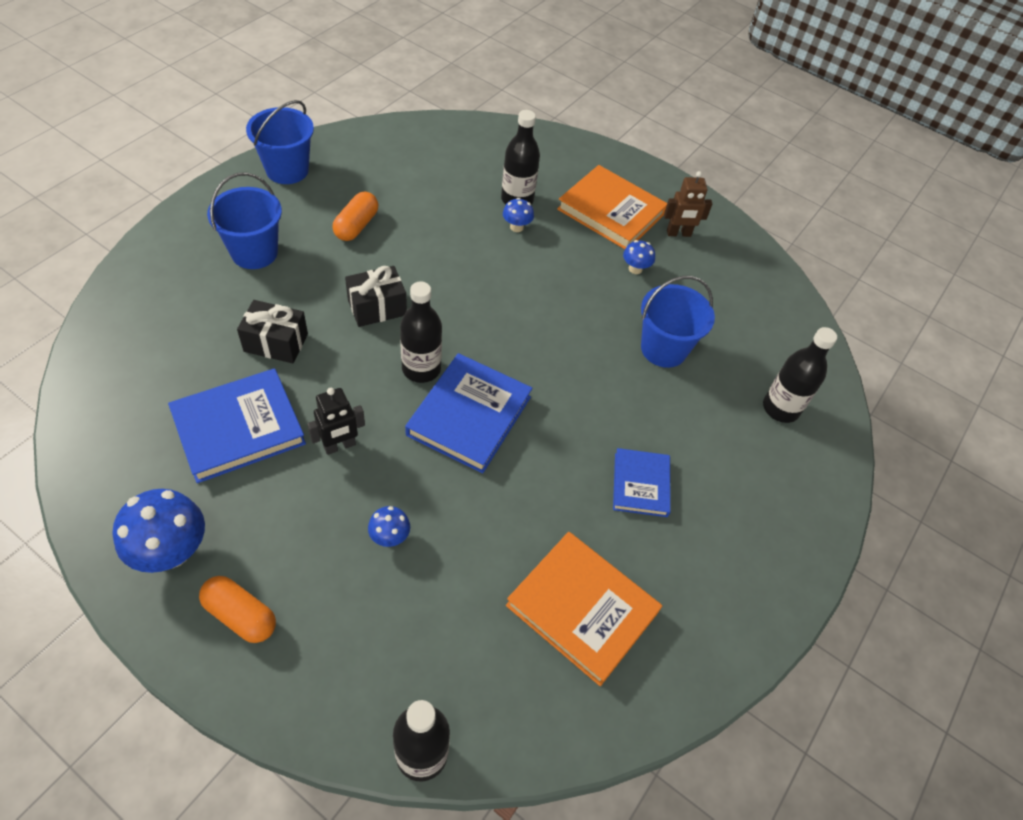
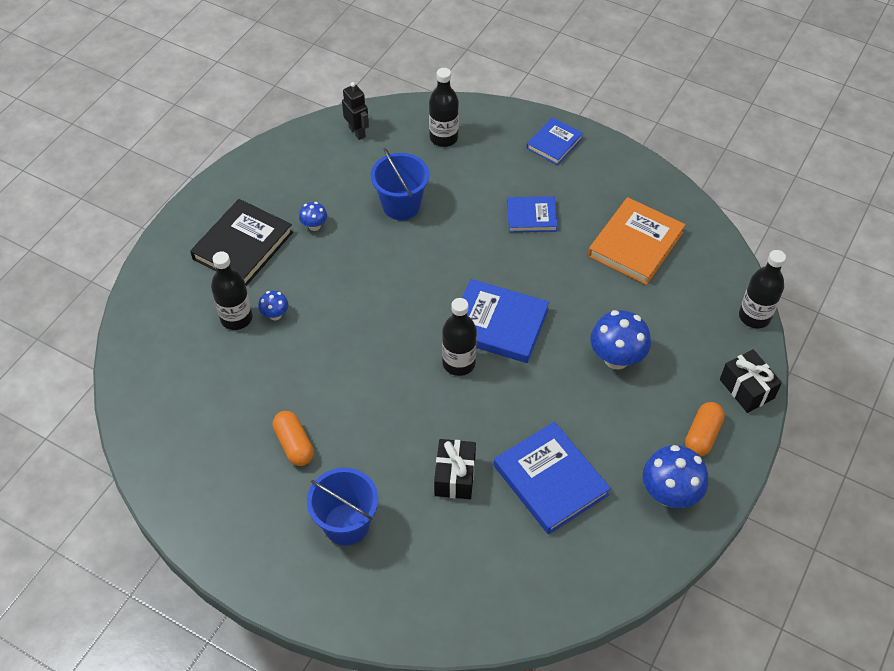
camera: 90 degrees left, 0 degrees up
blue bucket [246,100,314,184] -> none
black robot [307,388,365,455] -> black robot moved to [342,82,369,140]
orange capsule [332,191,378,241] -> orange capsule turned 45 degrees clockwise [272,411,314,466]
black gift [345,266,407,327] -> black gift moved to [720,349,782,413]
blue mushroom [368,506,410,547] -> blue mushroom [590,310,651,369], size x1.94
orange book [557,165,667,249] -> black book [190,199,293,286]
brown robot [664,171,712,237] -> none
none -> blue book [527,117,583,165]

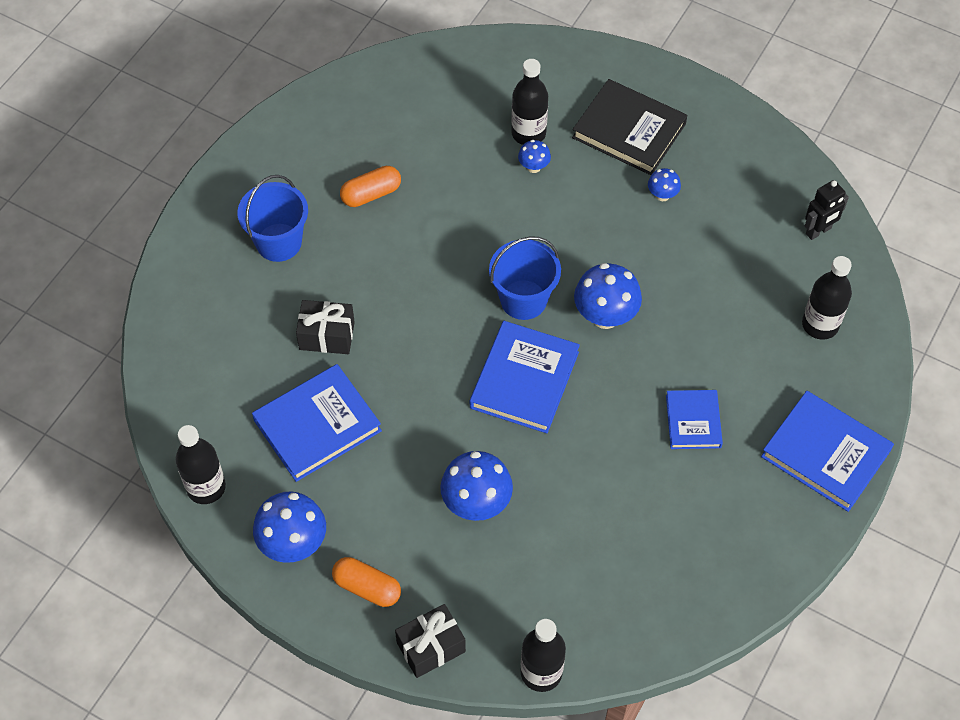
camera: 90 degrees right, 5 degrees up
blue bucket [371,148,429,220] -> blue bucket moved to [489,236,561,320]
black bottle [442,298,477,376] -> black bottle moved to [175,425,226,504]
blue book [527,117,583,165] -> blue book [761,391,894,512], size x1.64
orange book [588,197,686,285] -> none
none -> blue mushroom [574,263,642,329]

